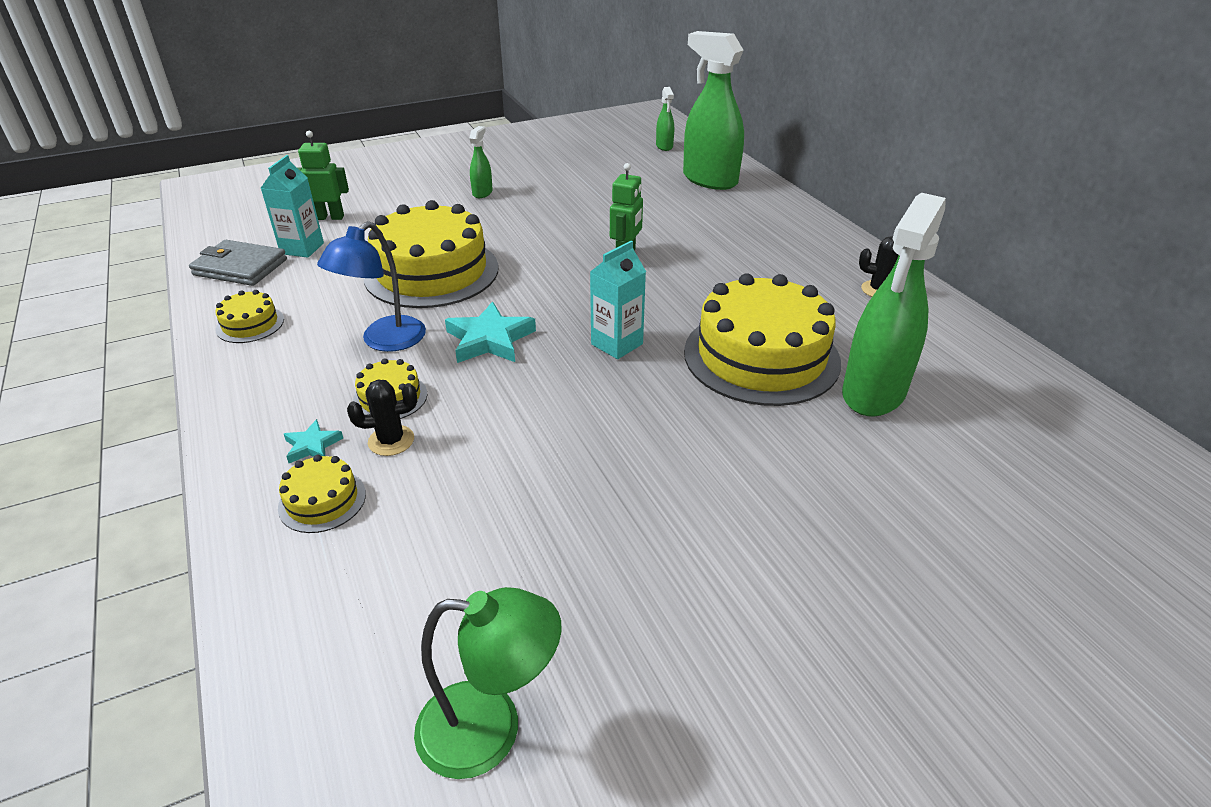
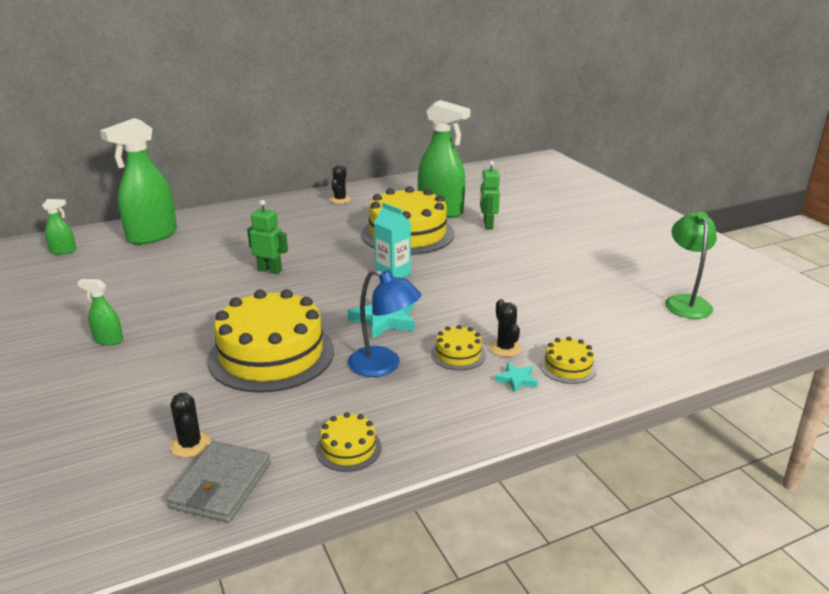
camera: 90 degrees left, 10 degrees down
turquoise carton [261,155,324,258] -> black cactus [170,393,210,457]
green robot [298,131,349,220] -> green robot moved to [480,161,500,229]

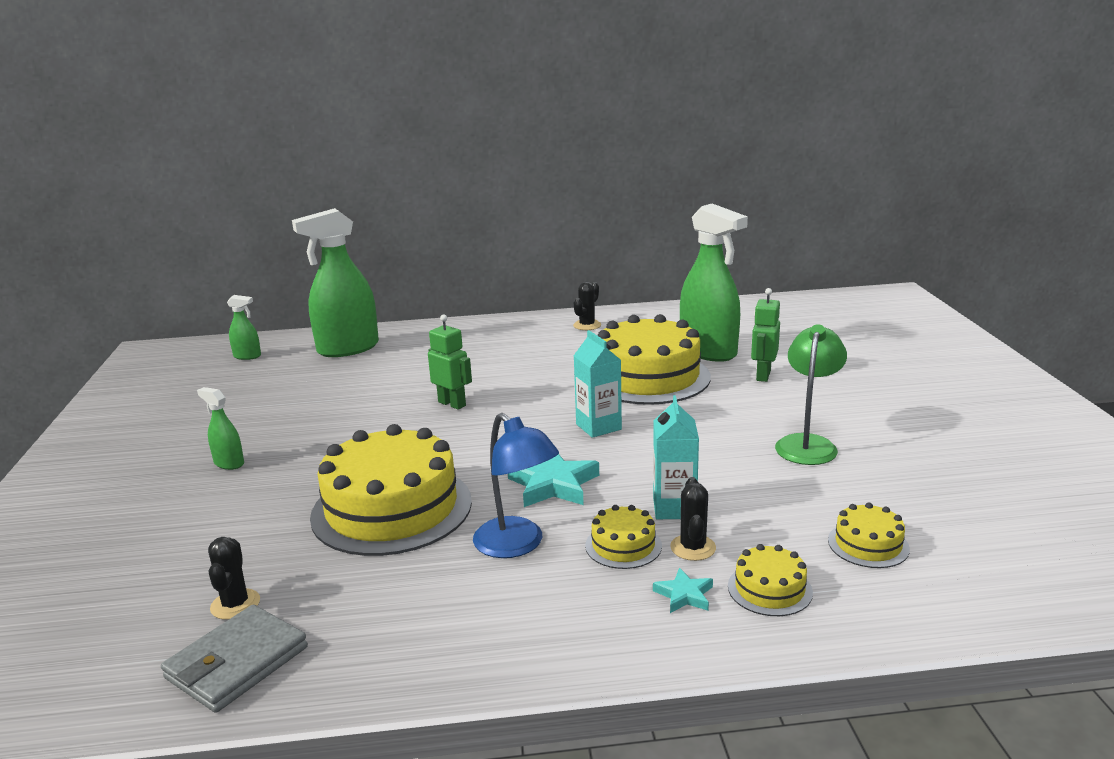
camera: 20 degrees right, 5 degrees down
yellow cake [316,412,382,472] -> yellow cake moved to [828,502,910,568]
green lamp [665,212,717,319] -> green lamp moved to [775,324,847,465]
none -> turquoise carton [653,395,699,519]

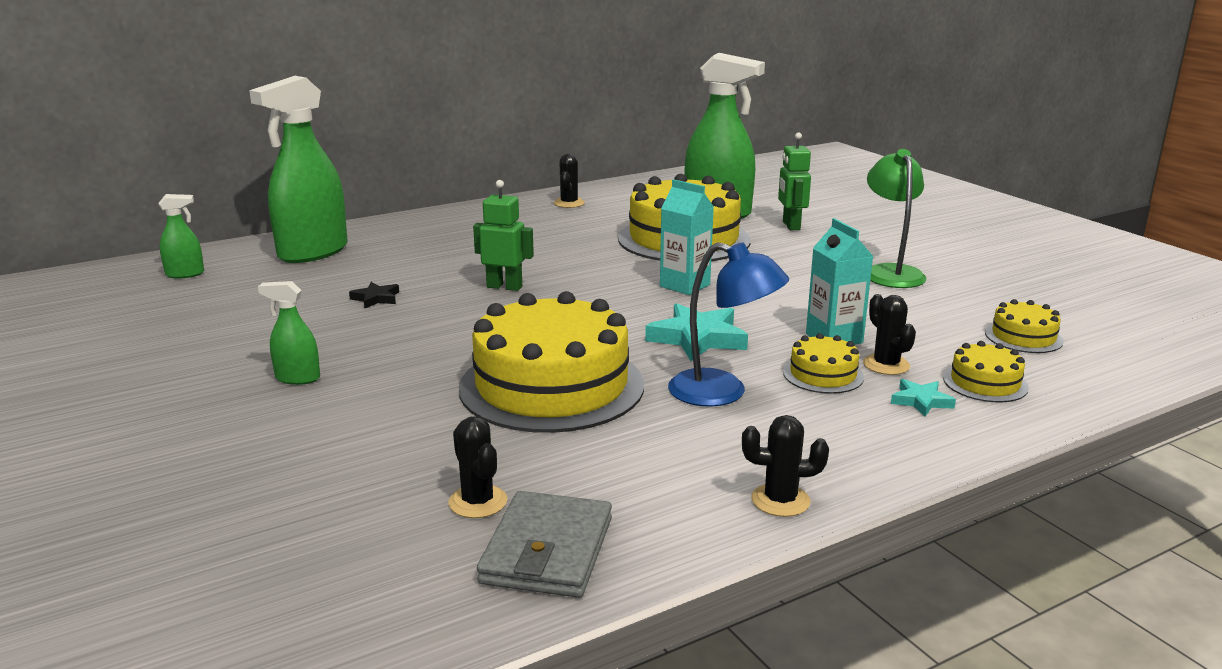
camera: 25 degrees left, 0 degrees up
none -> black star [349,282,399,309]
none -> black cactus [742,415,829,517]

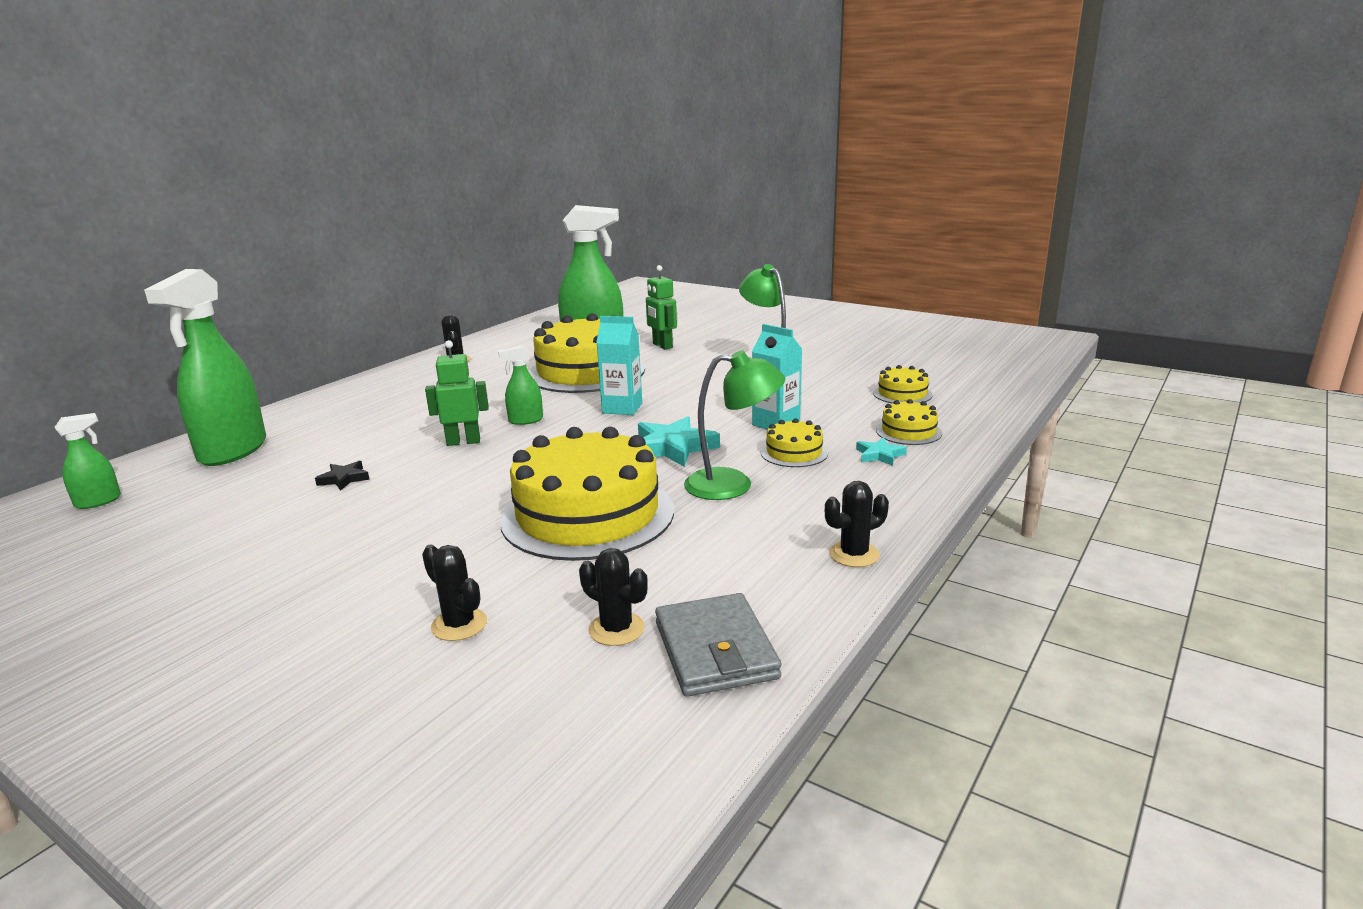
camera: 25 degrees left, 0 degrees up
green spray bottle [258,281,320,385] -> green spray bottle moved to [498,345,543,425]
blue lamp [668,242,789,407] -> green lamp [684,350,785,500]
black cactus [863,294,916,375] -> black cactus moved to [422,545,487,641]

